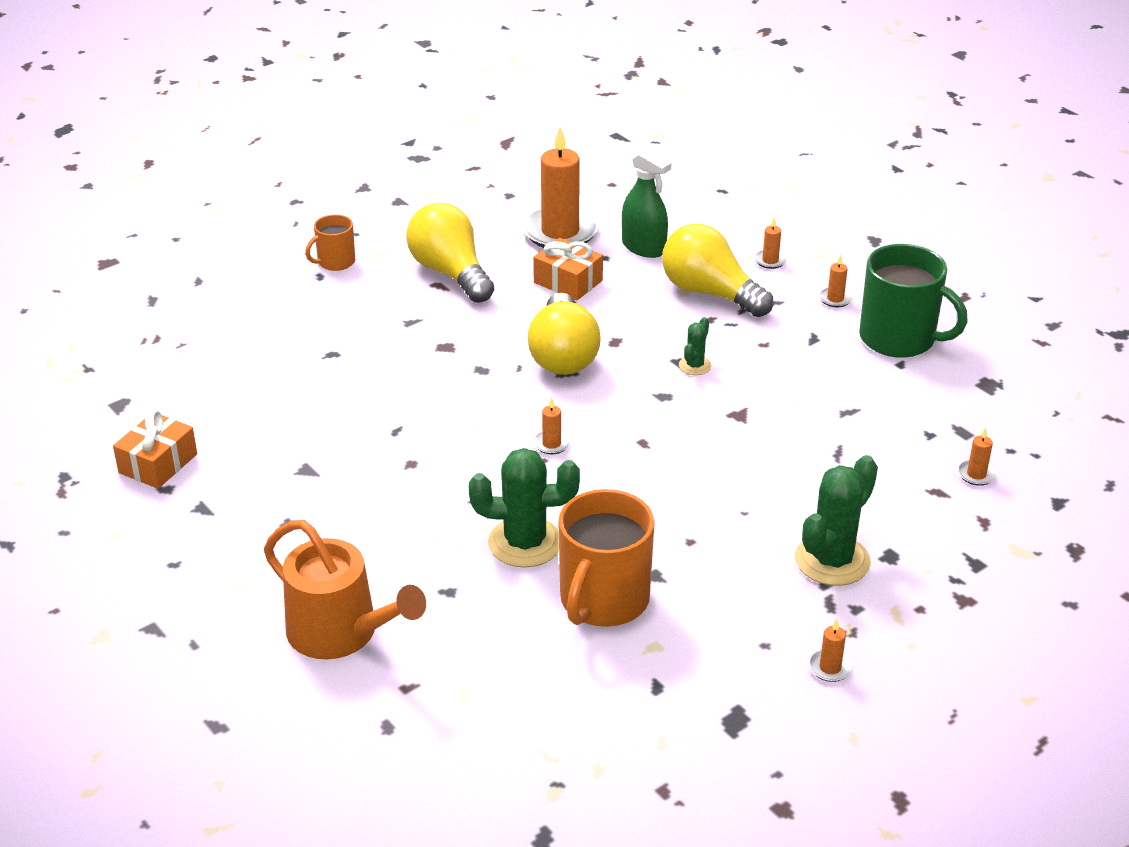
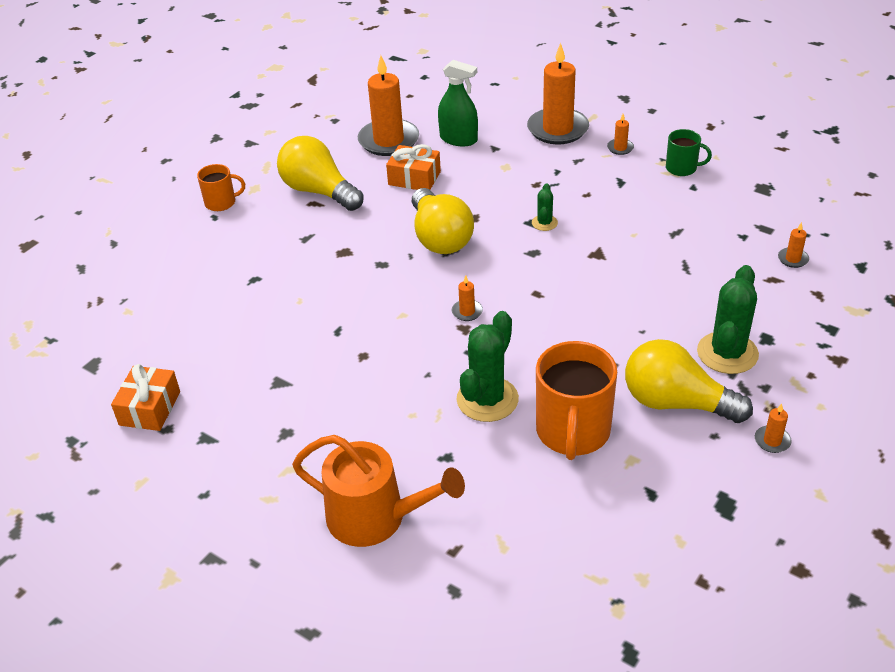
camera: 15 degrees left, 5 degrees up
orange mug [305,214,355,271] -> orange mug turned 135 degrees counterclockwise [197,164,245,211]
green cactus [469,448,580,568] -> green cactus turned 45 degrees counterclockwise [457,311,519,422]
yellow light bulb [662,224,773,317] -> yellow light bulb moved to [625,339,753,423]
orange candle [754,217,787,269] -> orange candle [527,43,589,144], size x2.38
green mug [859,244,968,358] -> green mug [666,129,712,176], size x0.53

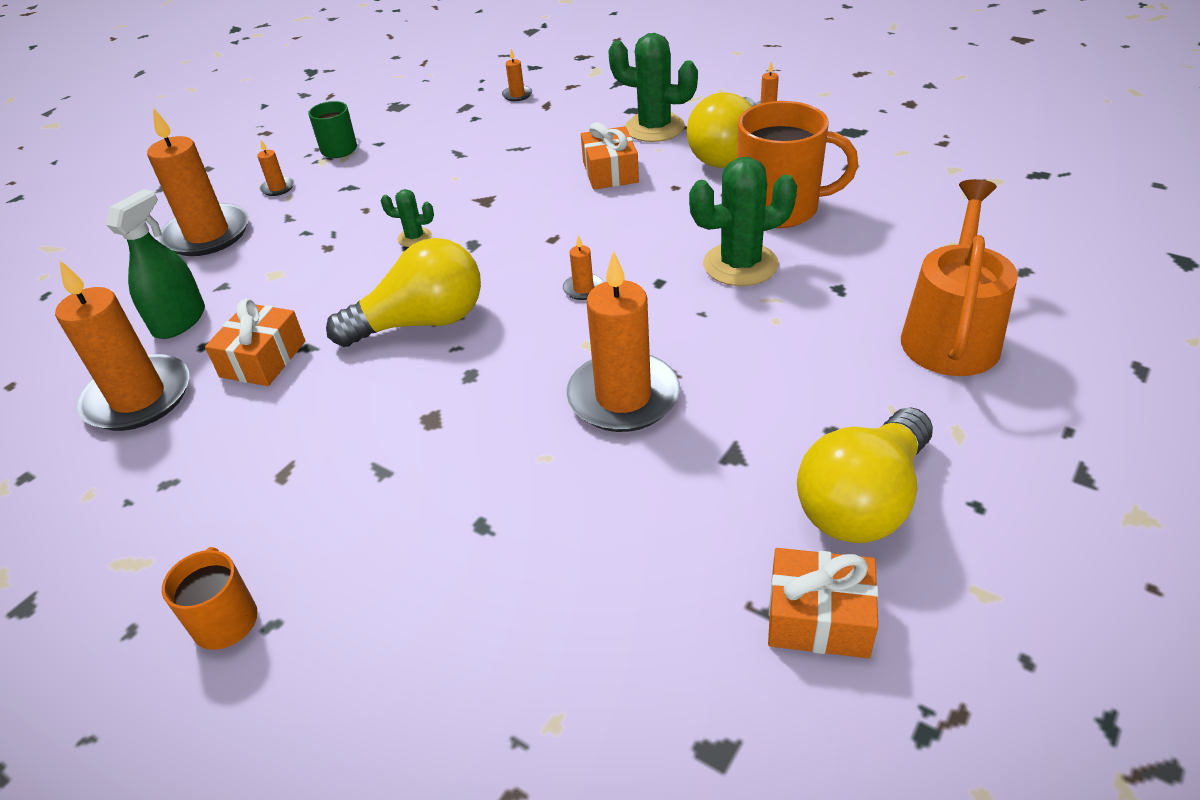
camera: 90 degrees left, 0 degrees up
yellow light bulb [277,136,364,211] -> yellow light bulb moved to [797,408,933,543]
green cactus [457,311,519,422] -> green cactus turned 45 degrees counterclockwise [689,157,797,286]
none -> orange candle [566,250,680,432]
none -> orange gift [581,122,639,190]

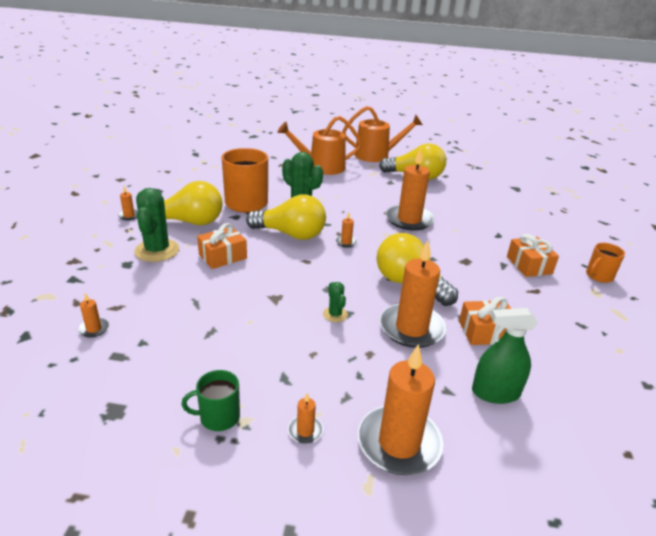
camera: 120 degrees left, 10 degrees down
orange candle [55,260,189,431] -> orange candle moved to [380,240,447,348]
orange gift [768,548,878,658] -> orange gift moved to [507,234,559,277]
none -> yellow light bulb [246,194,326,240]
none -> orange watering can [342,106,423,162]

